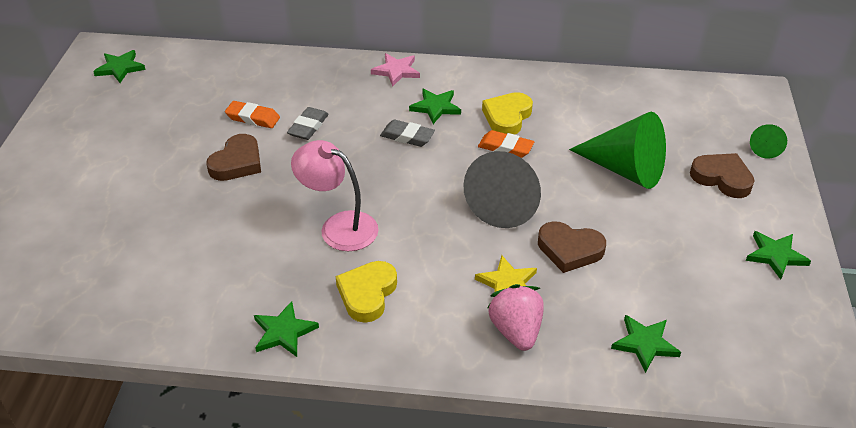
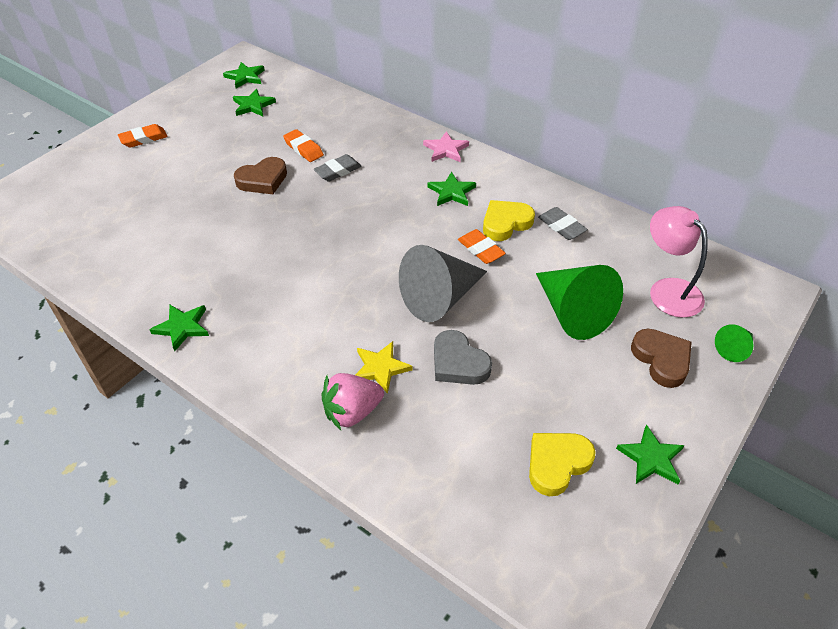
camera: 30 degrees right, 5 degrees up
pink lamp [291,140,378,252] -> pink lamp moved to [650,206,708,318]
yellow heart [336,261,397,323] -> yellow heart moved to [529,433,596,496]
grey eraser [380,120,435,147] -> grey eraser moved to [538,207,588,240]
pink strawberry [488,284,544,351] -> pink strawberry turned 135 degrees counterclockwise [322,373,384,430]
brown heart [538,221,606,273] -> grey heart [434,330,492,385]
green star [611,315,681,373] -> green star moved to [233,89,276,116]
none -> orange eraser [118,124,168,148]

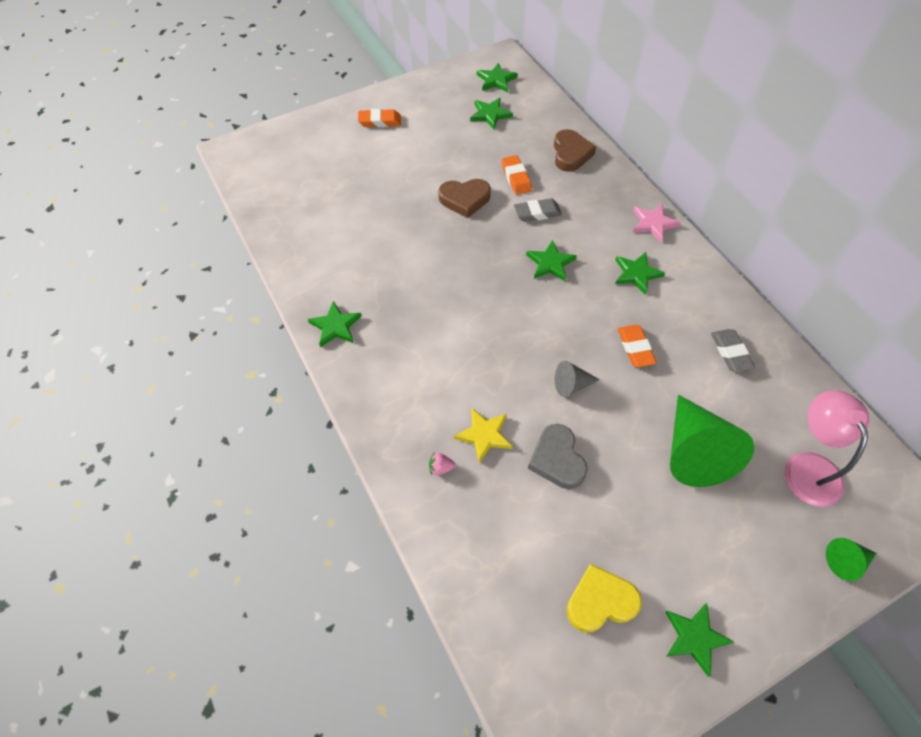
camera: 25 degrees right, 10 degrees up
pink strawberry [322,373,384,430] -> pink strawberry [429,452,455,475], size x0.45
grey cone [399,245,487,322] -> grey cone [555,361,600,397], size x0.48
yellow heart [483,200,535,241] -> none
brown heart [631,329,692,388] -> brown heart moved to [554,129,596,172]
none -> green star [526,240,577,281]

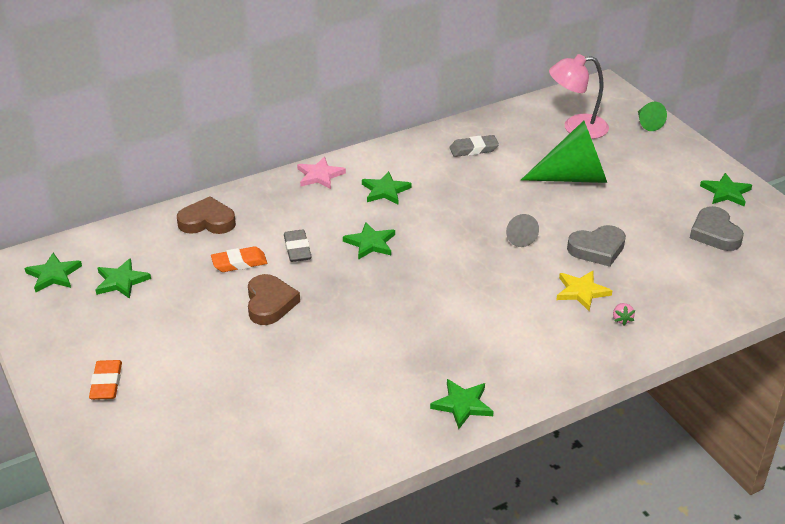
camera: 90 degrees left, 20 degrees down
yellow heart [566,564,642,632] -> grey heart [690,206,744,251]
orange eraser [618,325,657,367] -> none

